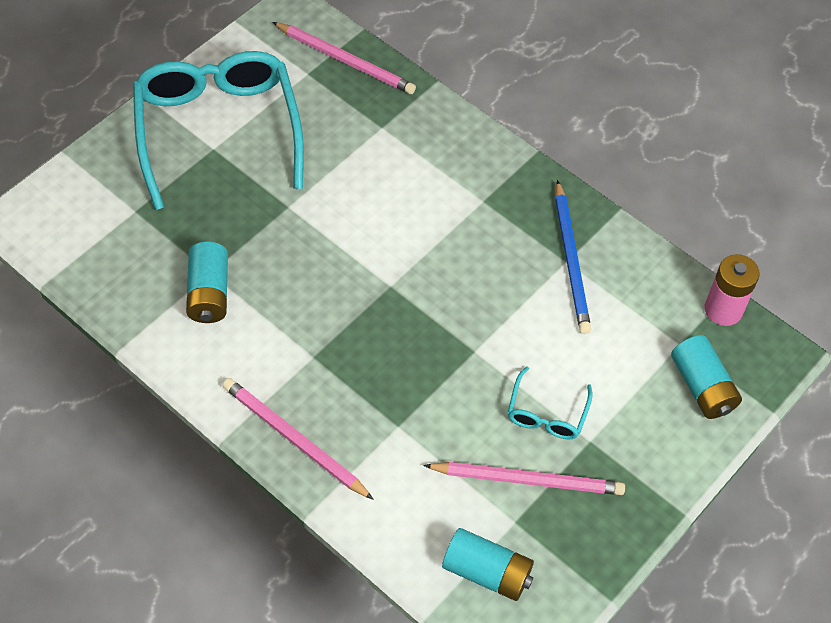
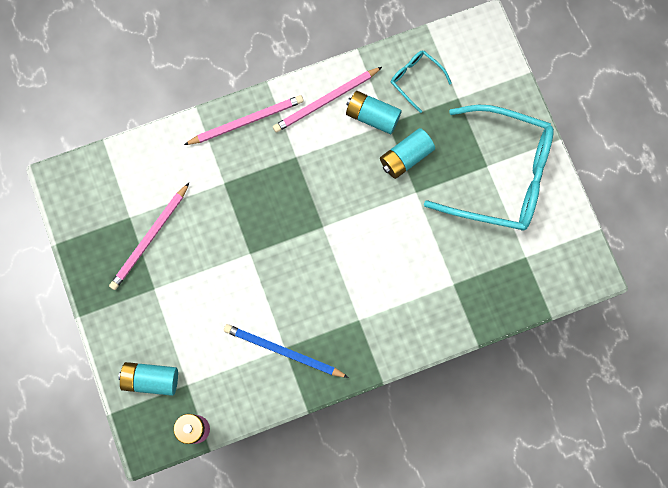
camera: 120 degrees right, 20 degrees up
pink pencil [272,22,416,94] -> pink pencil moved to [273,67,382,133]
turquoise battery [442,528,534,601] -> turquoise battery moved to [380,128,435,179]
turquoise glasses [508,366,593,439] -> turquoise glasses moved to [391,51,452,113]

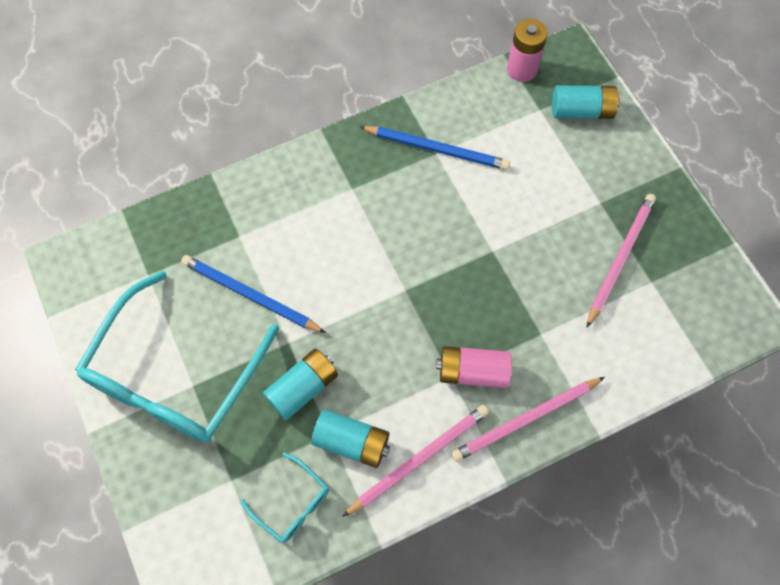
camera: 175 degrees right, 10 degrees down
turquoise glasses [424,105,554,231] -> turquoise glasses turned 75 degrees counterclockwise [75,271,279,443]
none -> blue pencil [181,255,326,333]
none -> pink battery [436,346,512,388]

